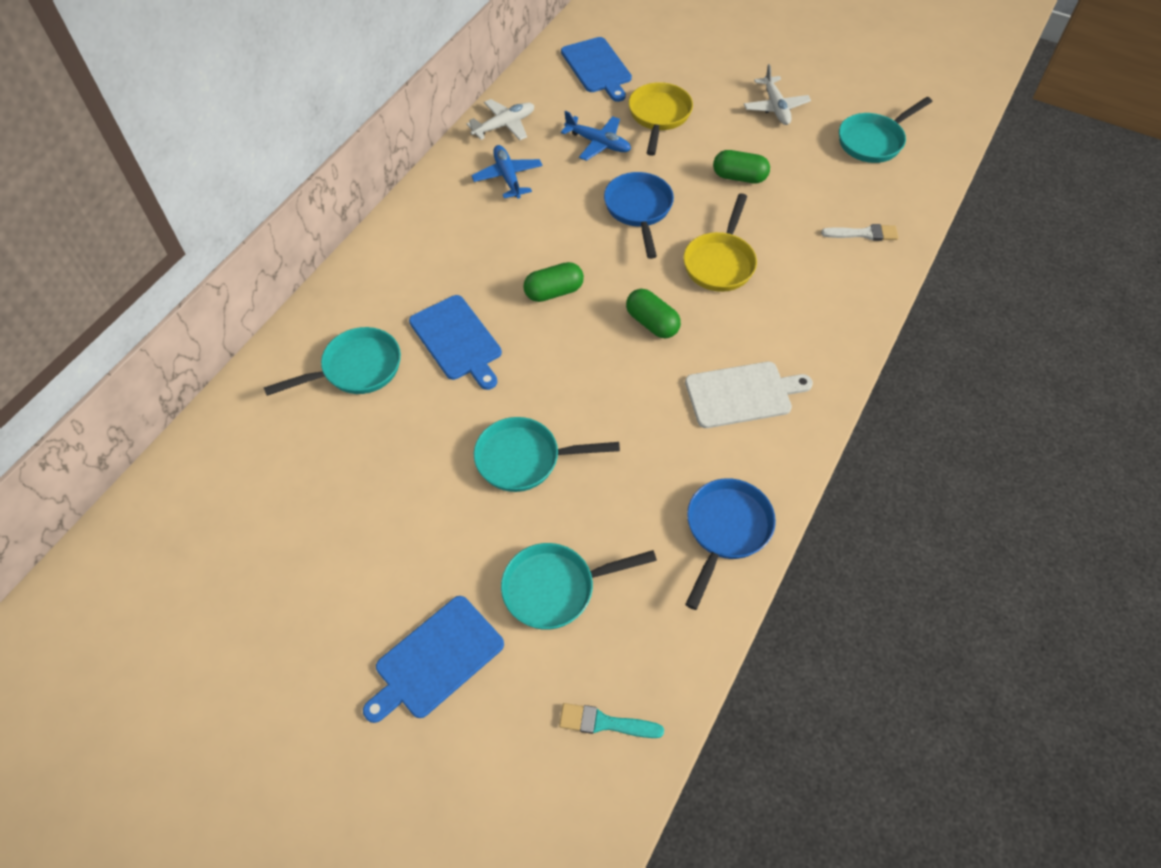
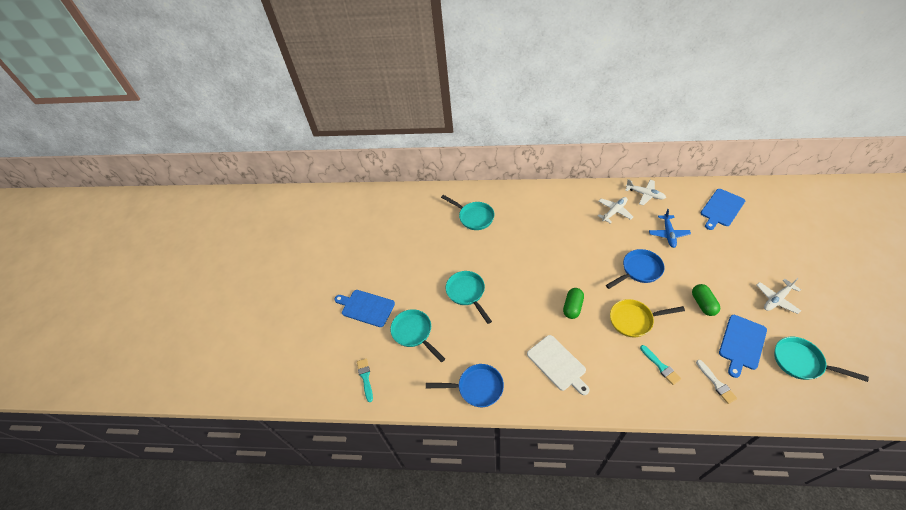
camera: 70 degrees right, 5 degrees down
blue cutting board [409,295,502,390] -> blue cutting board moved to [719,315,767,378]
blue plane [471,145,543,199] -> white plane [598,197,633,224]
green capsule [523,262,584,302] -> none
yellow pan [628,82,693,156] -> none
none -> turquoise brush [640,345,681,385]

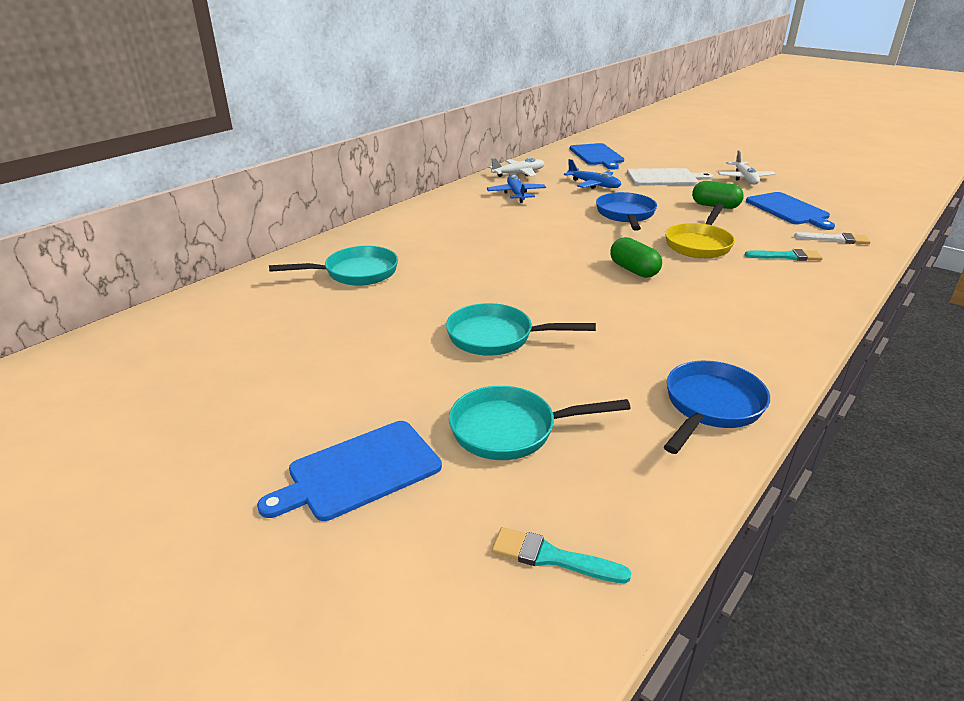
camera: 60 degrees left, 20 degrees down
white cutting board [527,335,589,395] -> white cutting board moved to [627,168,713,186]
white plane [598,197,633,224] -> blue plane [487,175,546,203]
turquoise pan [774,337,869,382] -> none

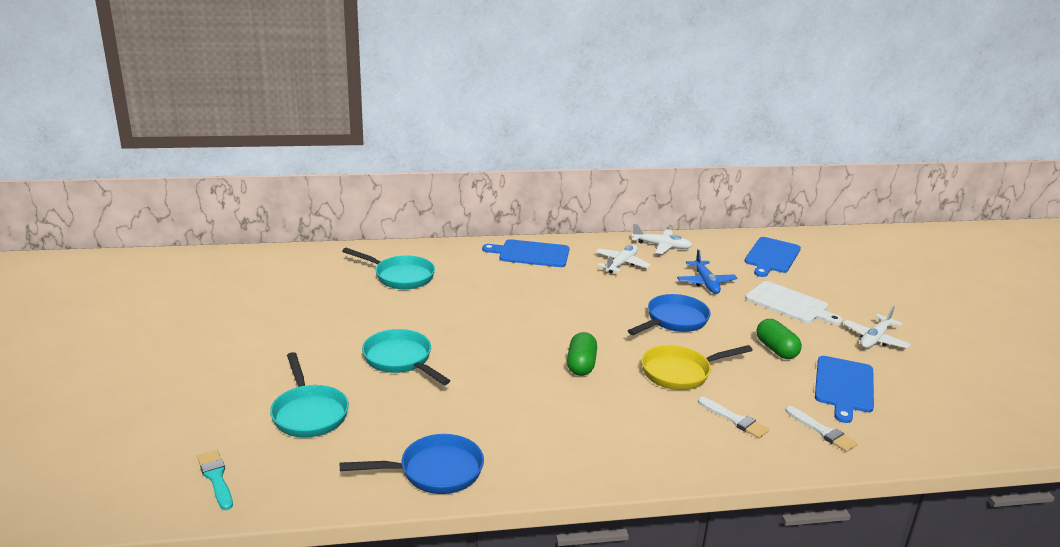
camera: 40 degrees right, 5 degrees down
blue cutting board [257,421,442,521] -> blue cutting board moved to [482,239,569,267]
turquoise pan [449,386,631,460] -> turquoise pan turned 150 degrees counterclockwise [270,352,349,438]
blue plane [487,175,546,203] -> white plane [595,244,651,273]
turquoise brush [745,249,823,261] -> white brush [698,397,769,438]

